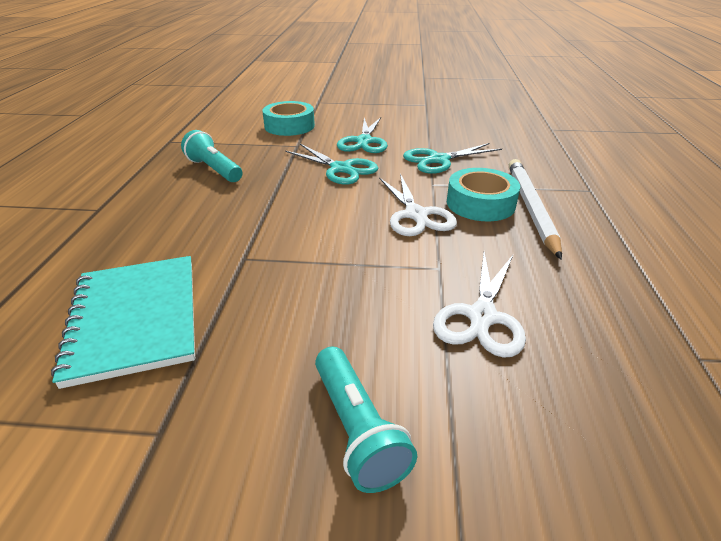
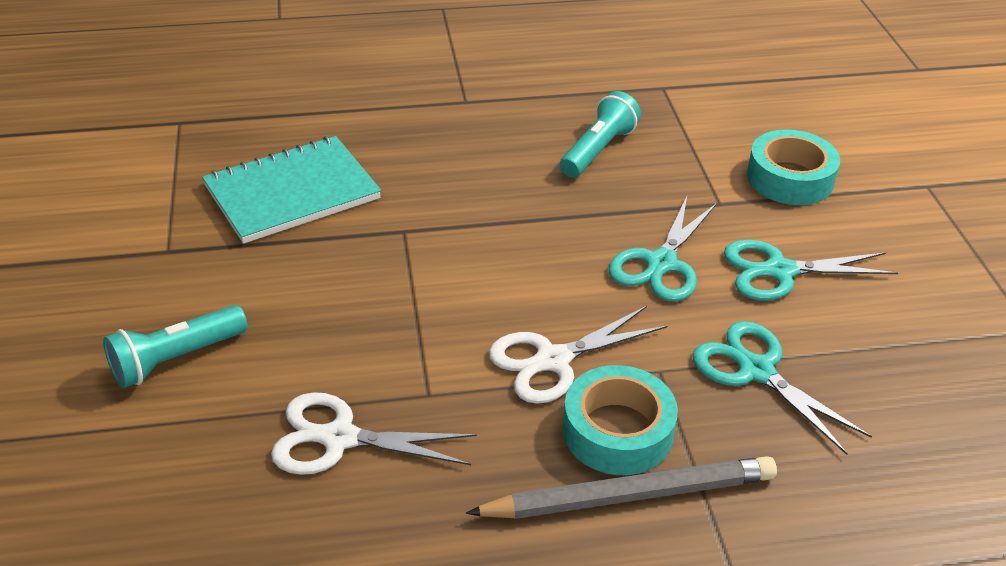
camera: 75 degrees right, 5 degrees up
white pencil [509,159,562,260] -> grey pencil [466,456,777,519]

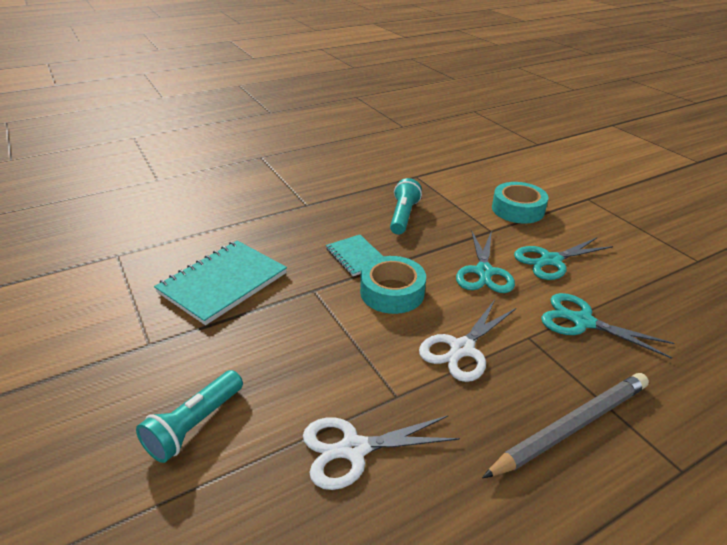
camera: 20 degrees left, 5 degrees down
turquoise tape [563,365,678,475] -> turquoise tape moved to [360,256,426,314]
none -> turquoise notebook [326,235,383,276]

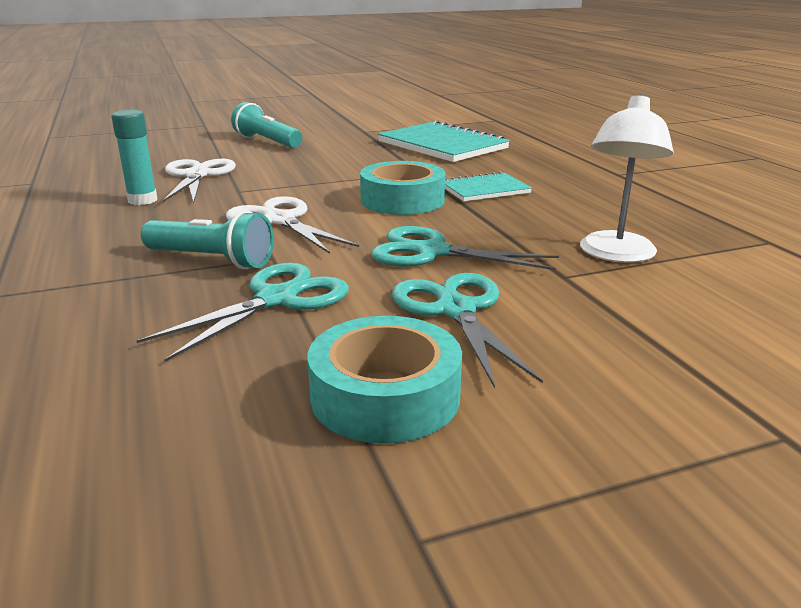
camera: 100 degrees right, 10 degrees down
turquoise flashlight [390,178,422,235] -> turquoise flashlight moved to [141,210,274,269]
grey pencil [482,373,649,478] -> none
turquoise tape [492,182,549,224] -> turquoise tape moved to [308,316,462,444]
none -> turquoise glue stick [111,110,157,205]
none -> white lamp [580,94,674,263]

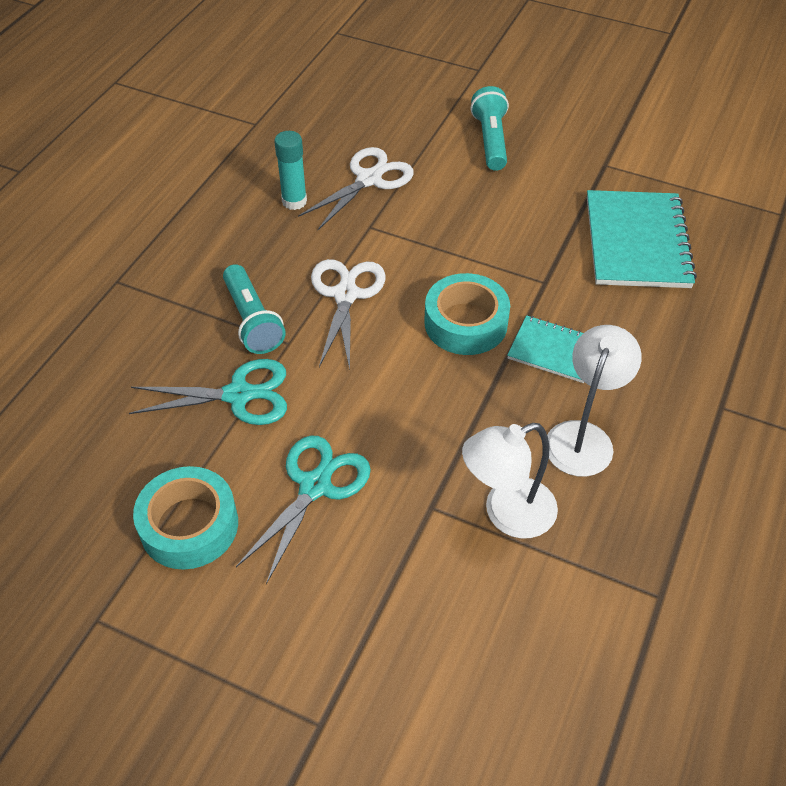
camera: 45 degrees right, 25 degrees up
turquoise scissors [371,226,559,270] -> none
none -> white lamp [547,325,642,477]

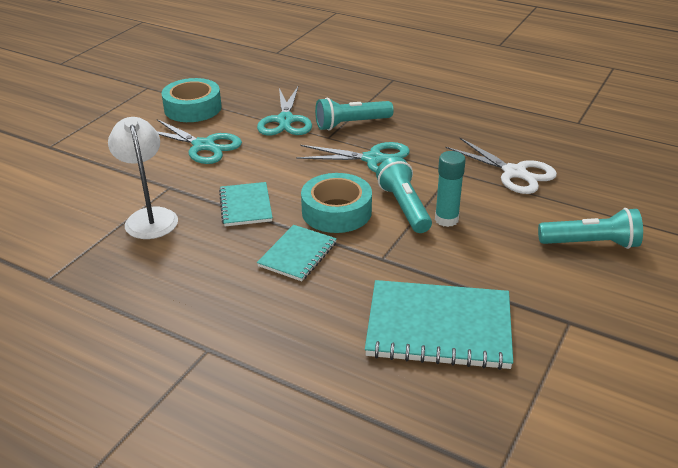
camera: 95 degrees right, 15 degrees down
turquoise glue stick [274,131,307,210] -> turquoise glue stick moved to [435,151,466,227]
white scissors [311,259,386,370] -> turquoise scissors [296,142,410,173]
white lamp [547,325,642,477] -> none
none -> turquoise notebook [219,182,273,226]
none -> turquoise flashlight [376,157,432,233]

